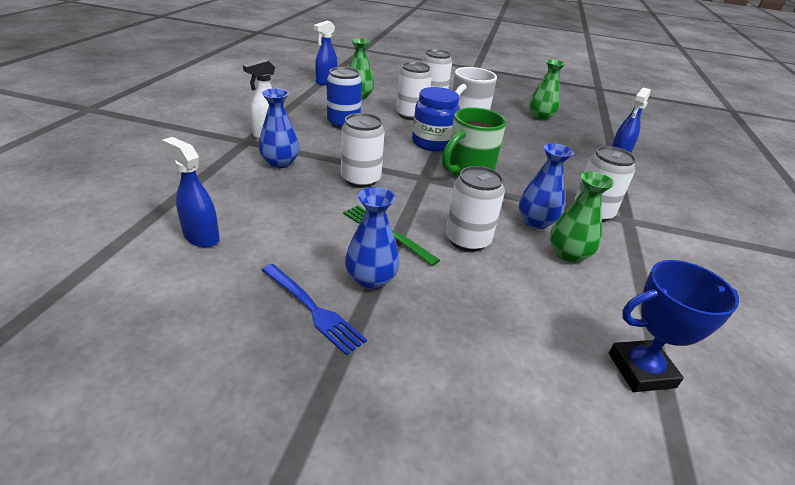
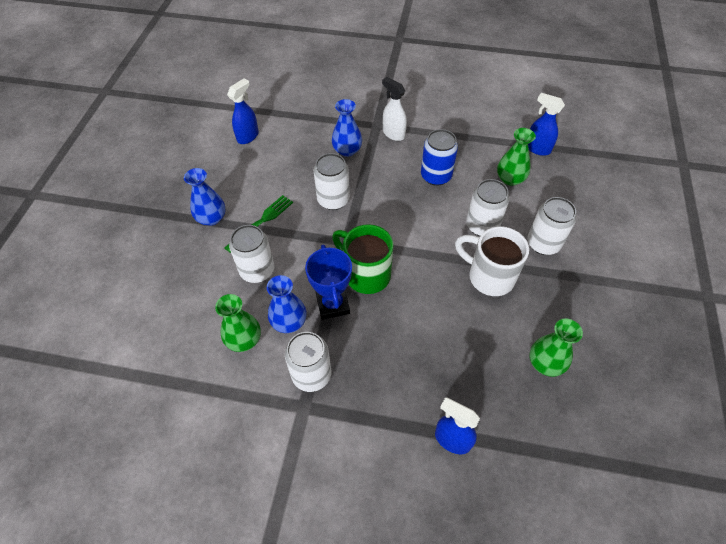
camera: 90 degrees right, 20 degrees up
blue fork [262,264,367,355] -> none
blue jar [412,87,460,152] -> none
blue trophy [609,260,739,392] -> blue trophy moved to [305,244,352,320]

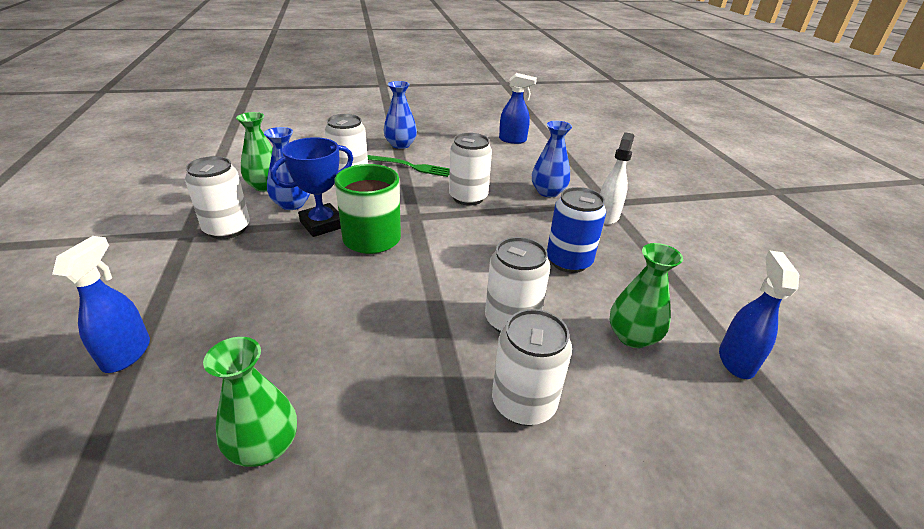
camera: 65 degrees right, 20 degrees down
white mug [455,227,529,296] -> none

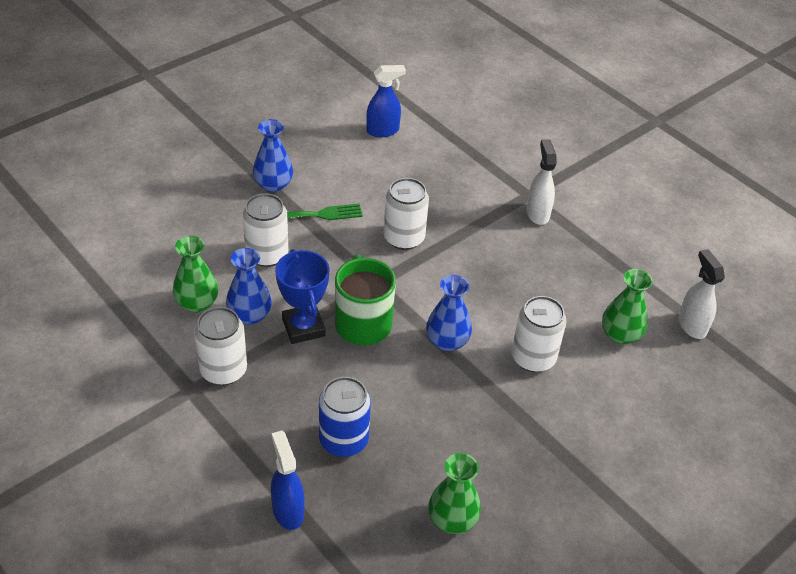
camera: 30 degrees left, 10 degrees up
blue trophy [270,137,353,237] -> blue trophy turned 45 degrees counterclockwise [275,249,330,344]
white can [492,309,572,426] -> none
blue vase [532,121,572,197] -> blue vase moved to [426,275,472,351]
blue can [547,187,606,273] -> blue can moved to [319,377,371,457]
blue spray bottle [719,250,799,379] -> white spray bottle [678,249,725,339]

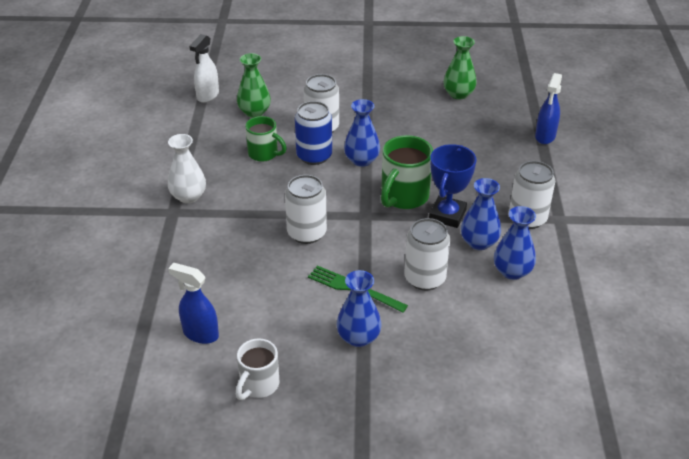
camera: 135 degrees left, 5 degrees down
green vase [173,236,218,313] -> blue vase [494,206,536,280]
blue can [319,377,371,457] -> blue can moved to [295,101,332,165]
white spray bottle [526,139,557,225] -> white vase [168,134,206,203]
none -> white mug [236,338,279,400]
none -> green mug [245,116,287,162]

